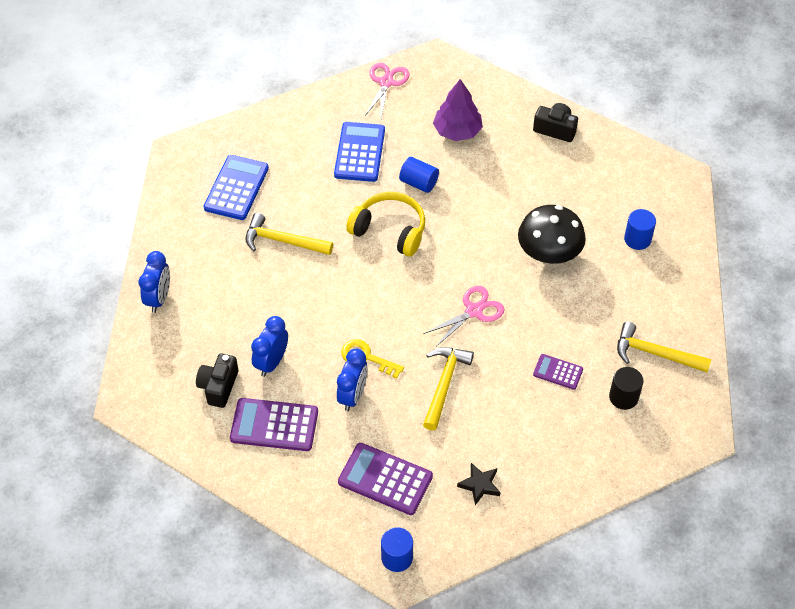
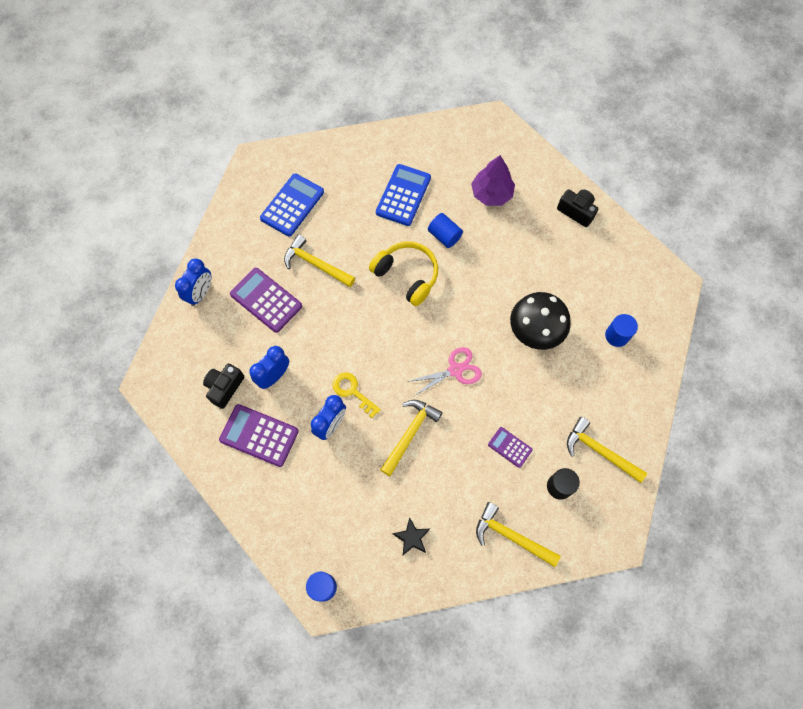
camera: 15 degrees right, 15 degrees up
purple calculator [338,443,433,515] -> purple calculator moved to [230,268,302,333]
pink scissors [364,63,410,118] -> none
none -> yellow hammer [476,502,561,567]

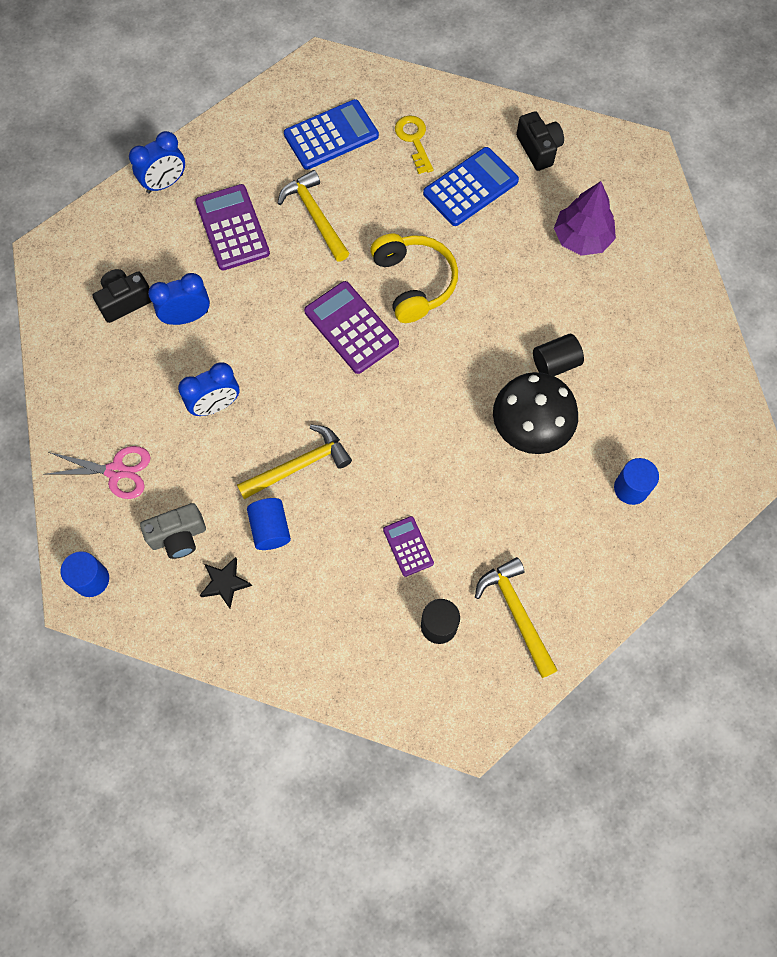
camera: 30 degrees right, 0 degrees up
purple calculator [219,404,299,467] -> purple calculator moved to [304,281,399,374]
yellow key [333,373,381,418] -> yellow key moved to [395,115,433,174]
pink scissors [407,347,482,397] -> pink scissors moved to [44,446,151,499]
blue cylinder [428,213,463,248] -> blue cylinder moved to [247,498,291,550]
yellow hammer [476,502,561,567] -> none
black camera [557,189,598,227] -> black camera moved to [516,111,564,171]
none -> grey camera [140,503,206,559]
none -> black cylinder [533,334,584,376]

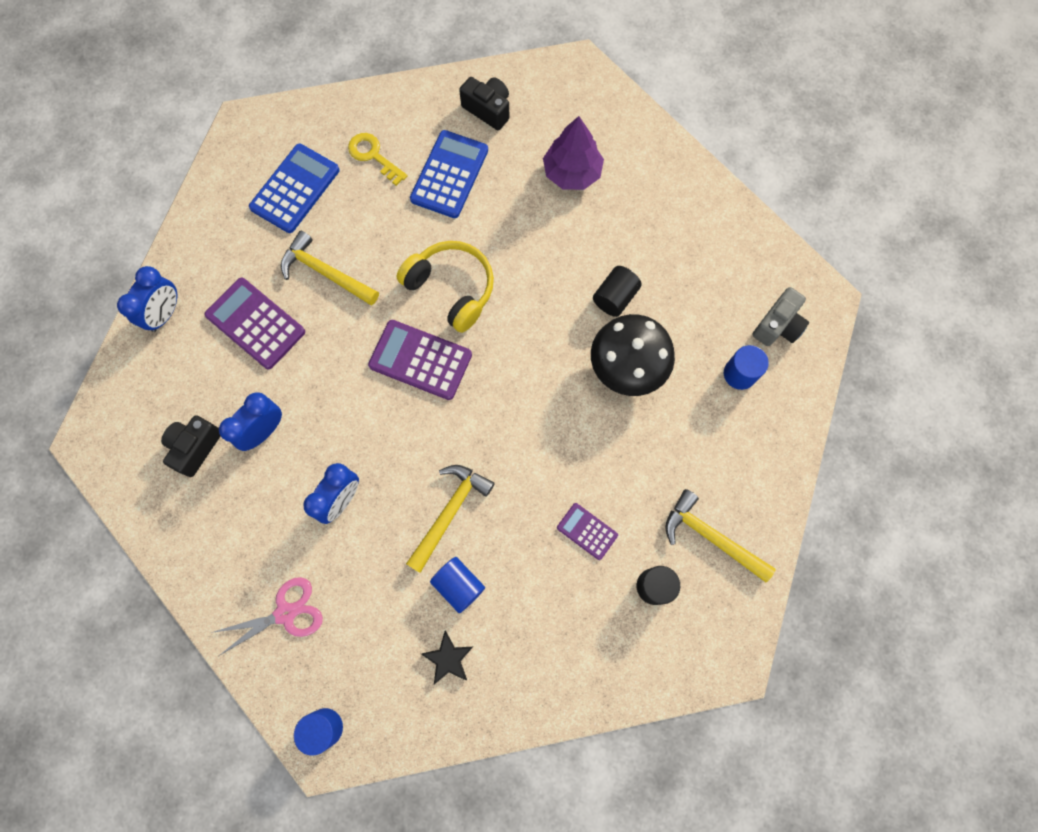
camera: 30 degrees left, 5 degrees up
grey camera [140,503,206,559] -> grey camera moved to [752,287,809,346]

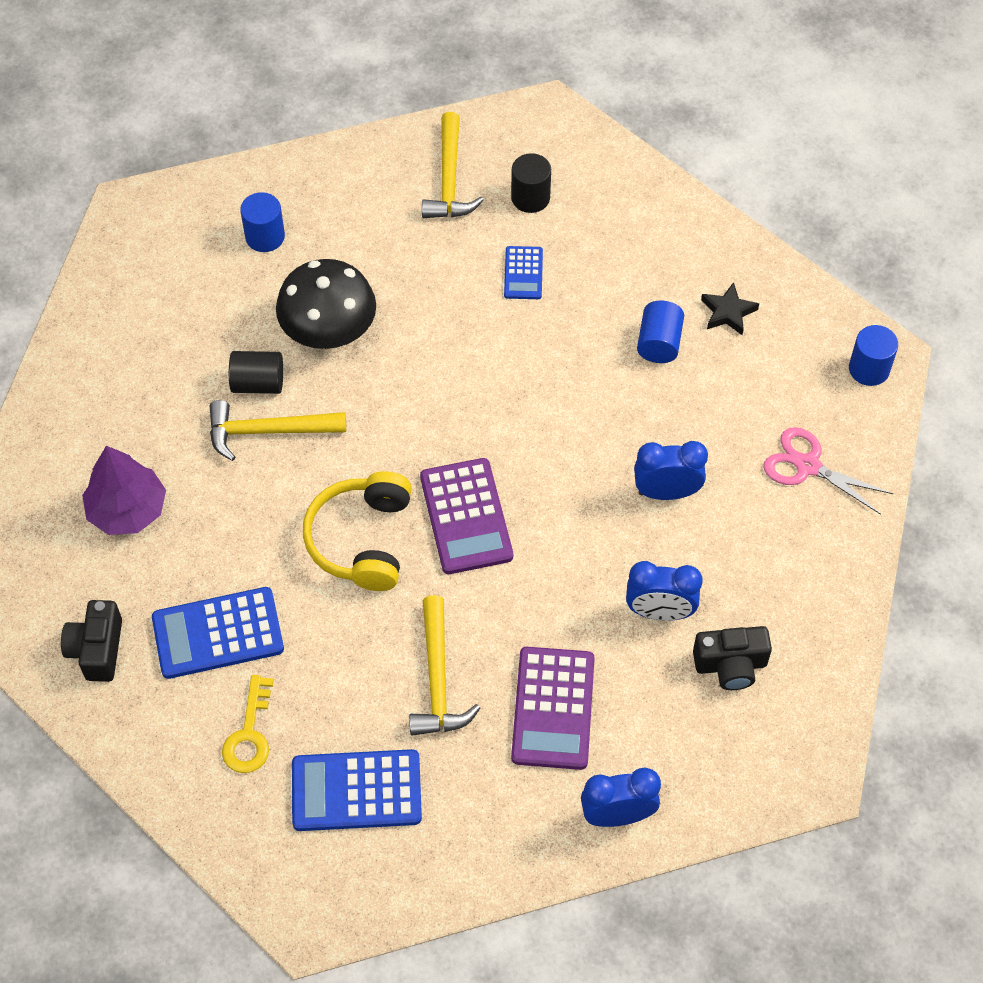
camera: 125 degrees left, 15 degrees down
yellow hammer [406,465,495,573] -> yellow hammer moved to [210,400,346,461]
purple calculator [557,503,618,560] -> blue calculator [504,246,543,299]
grey camera [752,287,809,346] -> none

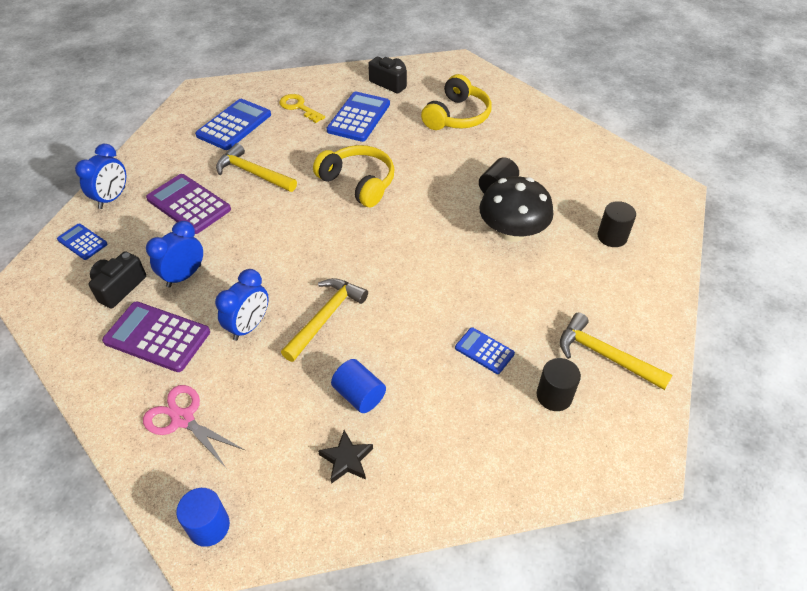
camera: 125 degrees right, 10 degrees down
purple tree [82,446,166,535] -> yellow headphones [421,74,492,130]
yellow hammer [210,400,346,461] -> yellow hammer moved to [281,278,368,362]
blue cylinder [240,192,285,252] -> black cylinder [597,201,636,247]
purple calculator [420,458,513,574] -> purple calculator moved to [102,301,210,372]
pink scissors [764,427,893,515] -> pink scissors turned 120 degrees counterclockwise [143,385,246,468]
none -> blue calculator [57,224,108,260]

